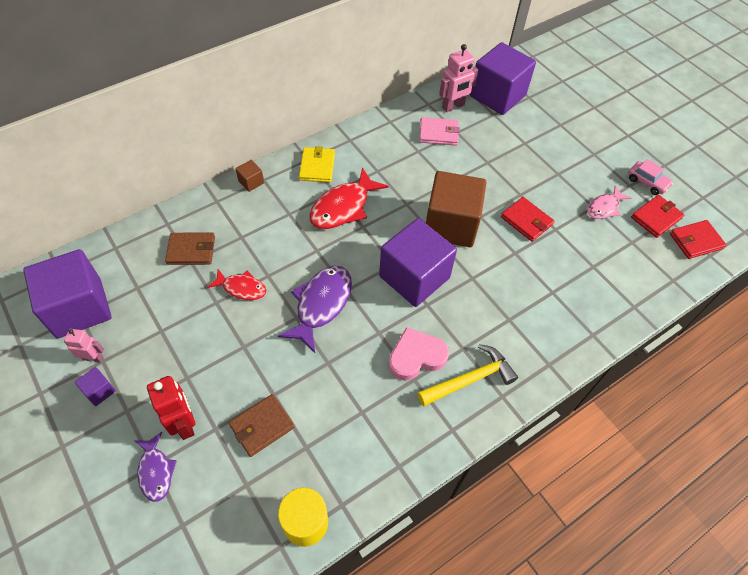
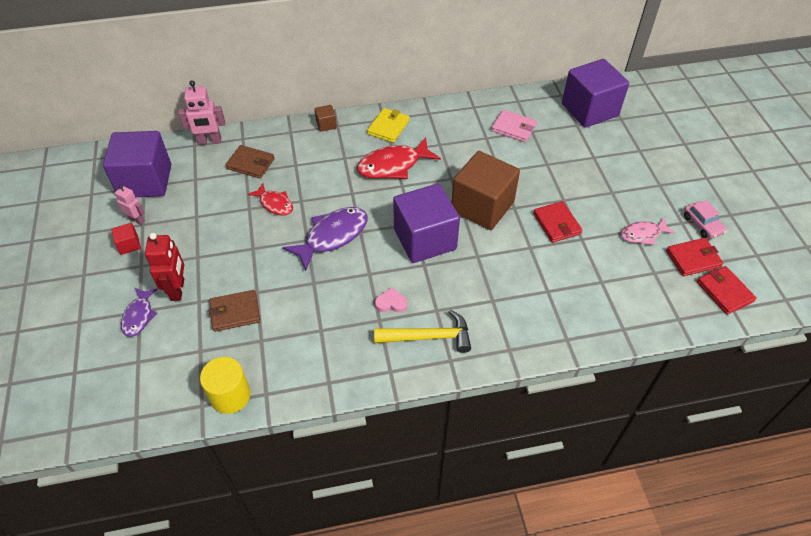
camera: 25 degrees right, 5 degrees down
purple cube [75,367,116,406] -> red cube [111,223,141,255]
pink heart [389,327,449,381] -> pink heart [375,287,407,313], size x0.56
pink robot [439,44,478,112] -> pink robot moved to [178,81,225,145]
red wallet [670,220,726,259] -> red wallet turned 60 degrees clockwise [697,266,757,315]

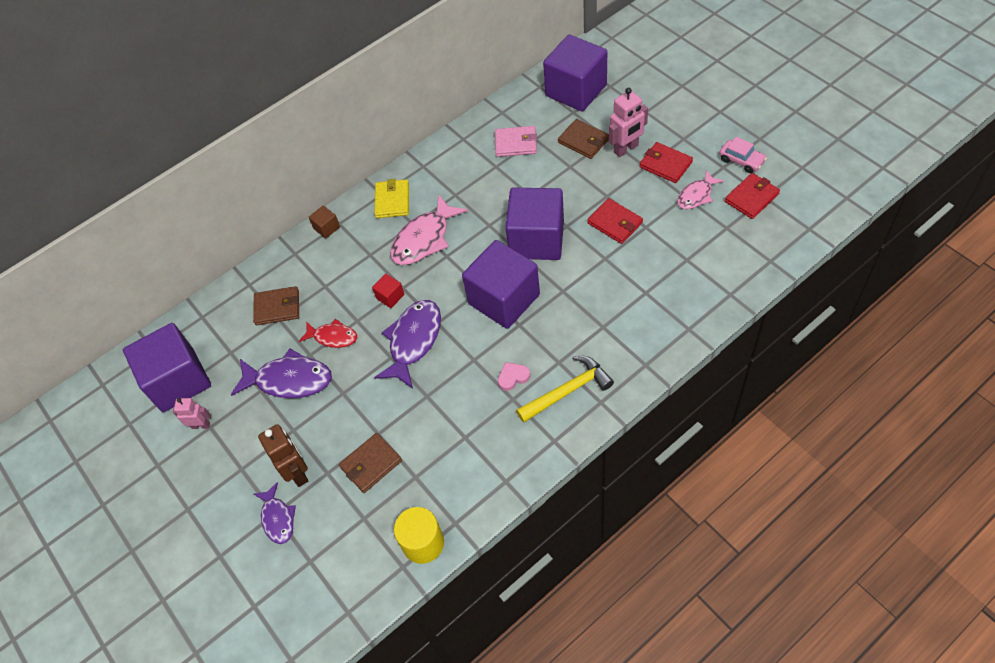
camera: 20 degrees left, 5 degrees up
red cube [111,223,141,255] -> red cube moved to [372,274,404,308]
red robot [145,233,184,301] -> brown robot [258,424,308,487]
pink robot [178,81,225,145] -> pink robot moved to [609,88,648,157]
red fish [357,137,441,179] -> pink fish [390,194,468,265]
brown cube [451,151,520,230] -> purple cube [505,188,564,260]
red wallet [697,266,757,315] -> red wallet moved to [640,142,693,183]
none -> purple fish [231,349,332,398]
none -> brown wallet [558,119,609,159]

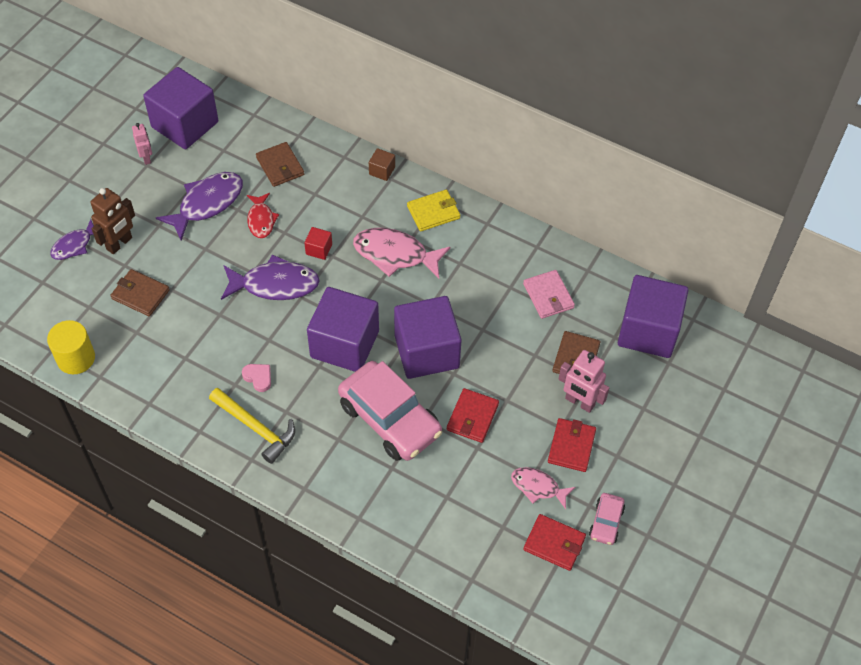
camera: 60 degrees right, 0 degrees up
purple fish [231,349,332,398] -> purple fish turned 120 degrees counterclockwise [156,172,243,241]
none -> pink car [338,361,442,461]

